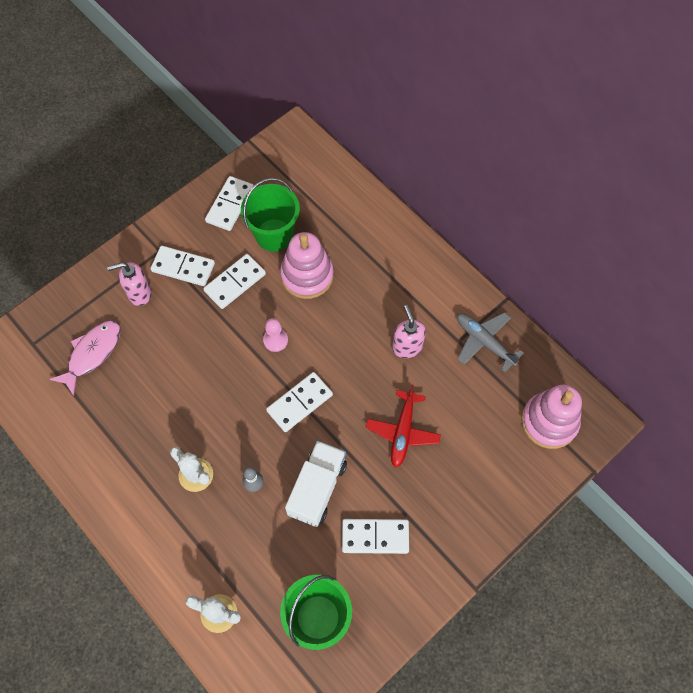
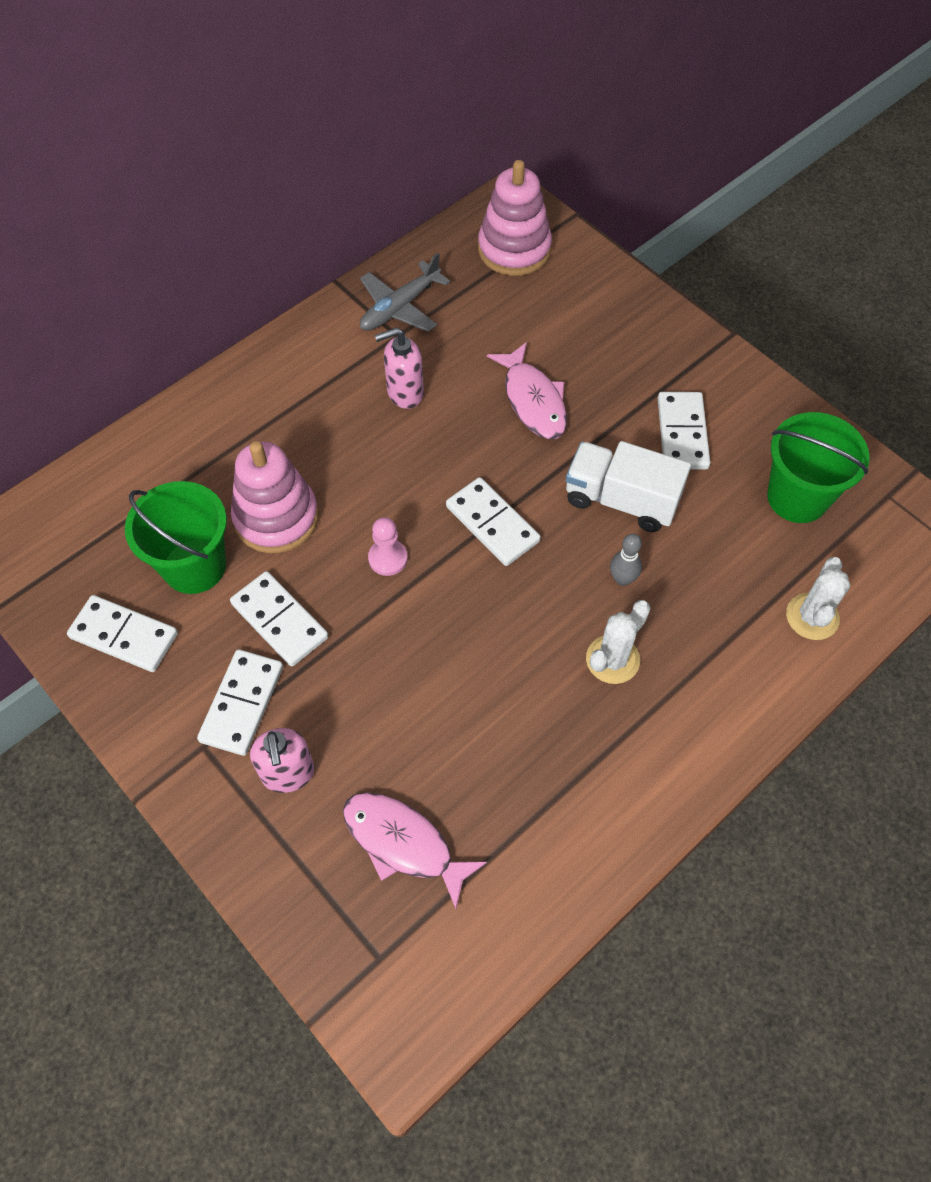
camera: 90 degrees left, 5 degrees down
red plane [366,385,441,468] -> pink fish [487,342,567,439]

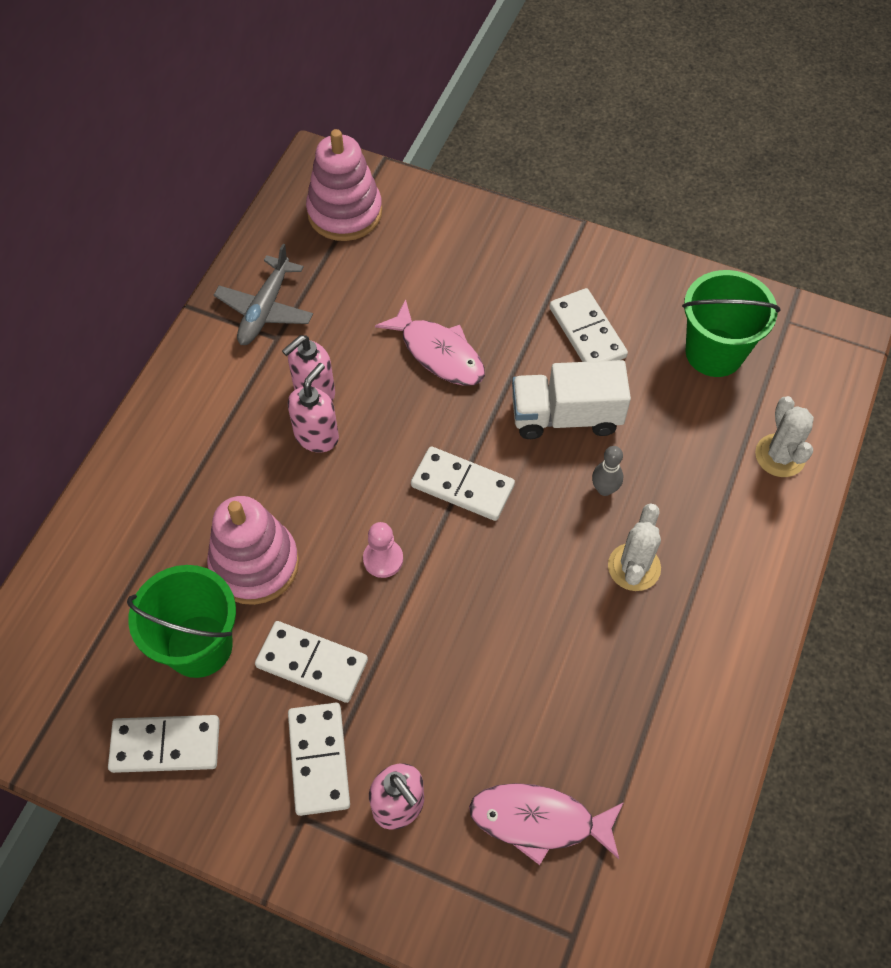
camera: 25 degrees left, 0 degrees up
none -> pink soap dispenser [288,363,339,453]

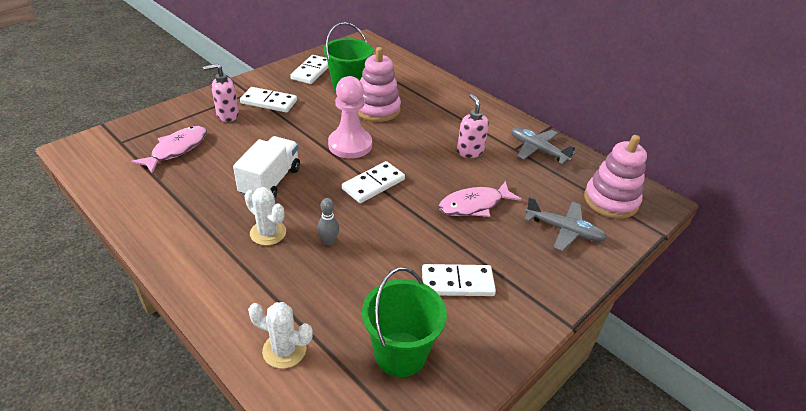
camera: 110 degrees right, 20 degrees down
white domino [255,621,368,703] -> none
pink soap dispenser [288,363,339,453] -> none
pink pawn [363,522,403,578] -> pink pawn [328,76,372,159], size x1.93
white truck [512,360,631,439] -> white truck moved to [233,136,300,198]
none -> grey plane [524,197,607,251]

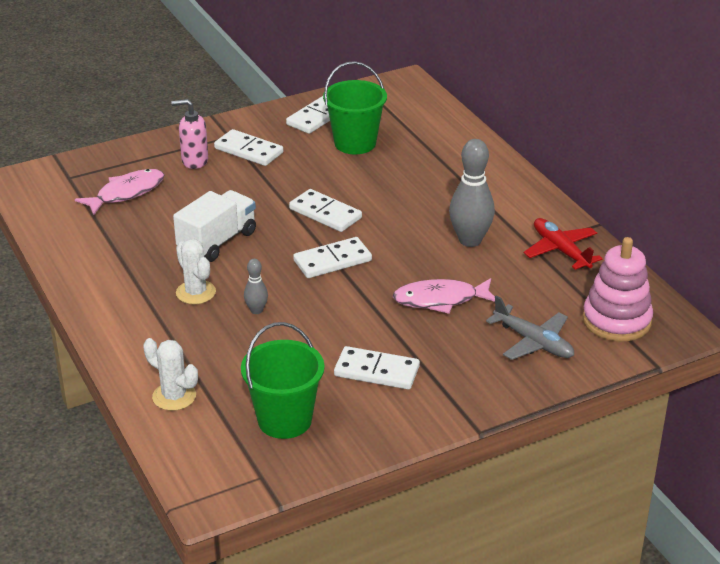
camera: 20 degrees right, 5 degrees down
pink pawn [328,76,372,159] -> white domino [289,189,362,232]
pink stacking toy [358,47,401,122] -> none
pink soap dispenser [457,94,489,158] -> grey bowling pin [449,139,495,247]
grey plane [511,127,576,164] -> red plane [524,218,603,270]

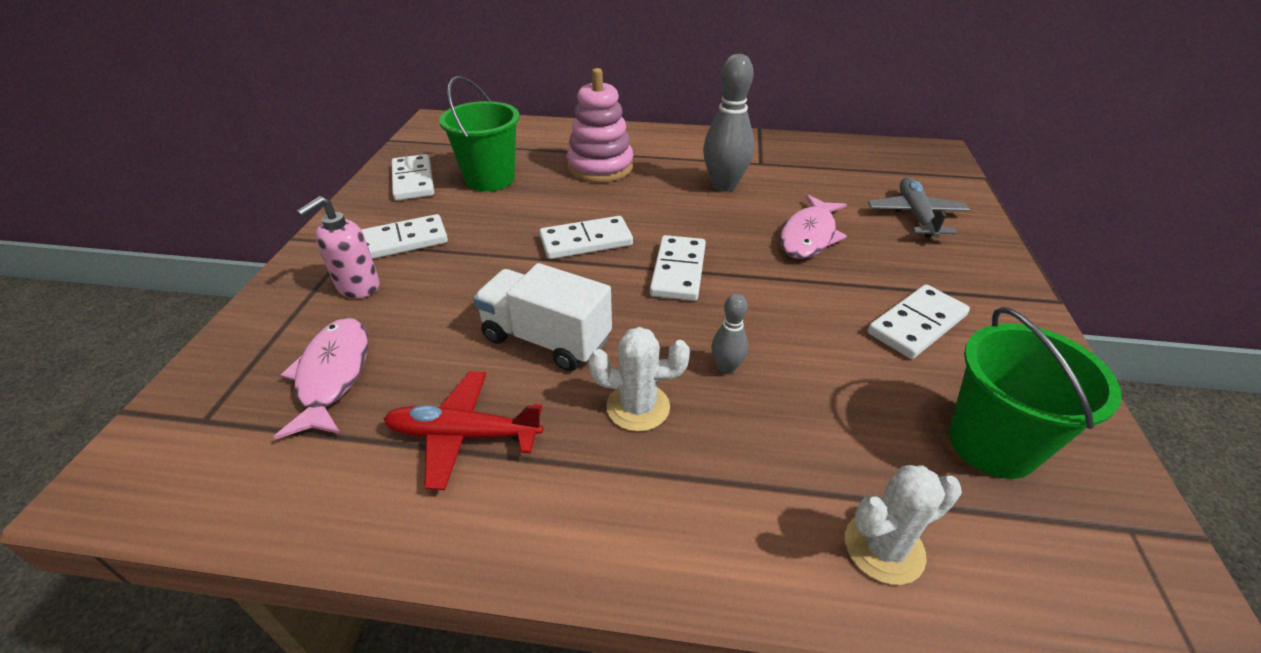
camera: 55 degrees left, 5 degrees up
white truck [173,190,256,262] -> white truck turned 45 degrees counterclockwise [473,263,612,371]
grey plane [486,295,574,360] -> grey plane turned 75 degrees counterclockwise [868,177,970,238]
red plane [524,218,603,270] -> red plane moved to [384,371,543,490]
pink stacking toy [582,237,653,342] -> pink stacking toy moved to [567,68,633,183]

